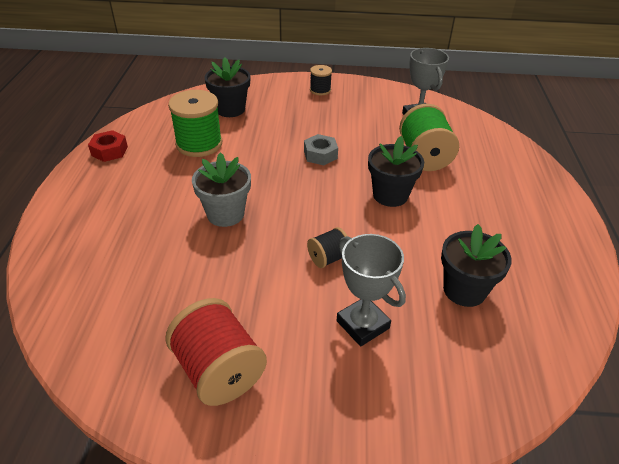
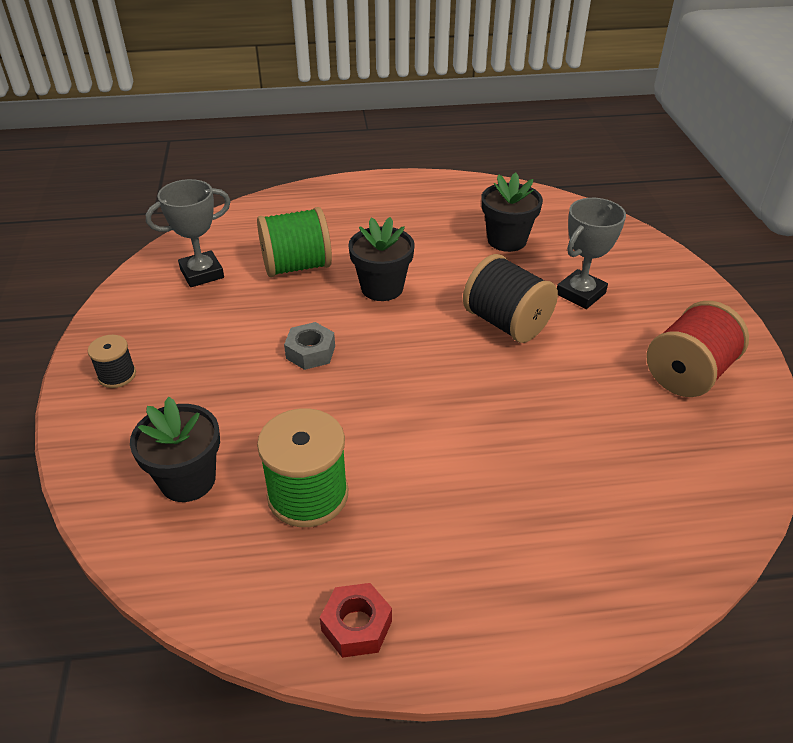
camera: 100 degrees left, 0 degrees up
grey flower pot [192,152,251,227] -> none
black spool [307,227,347,268] -> black spool [463,254,558,343], size x1.87

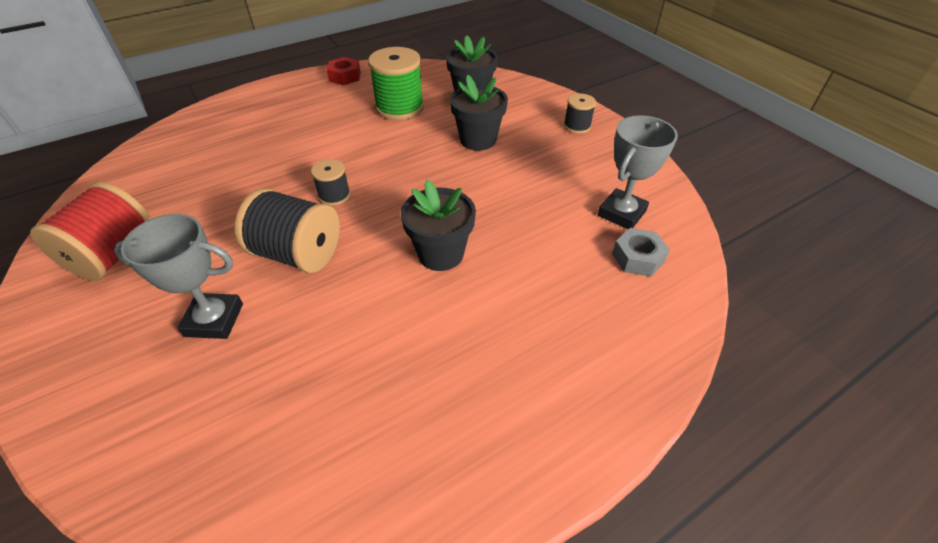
camera: 155 degrees right, 5 degrees up
green spool [257,207,332,277] -> none
grey nut [284,322,335,370] -> grey nut moved to [612,228,670,277]
black flower pot [482,172,543,252] -> black flower pot moved to [450,75,508,151]
grey trophy [557,198,626,309] -> grey trophy turned 75 degrees clockwise [114,214,243,339]
none -> black spool [311,159,351,206]

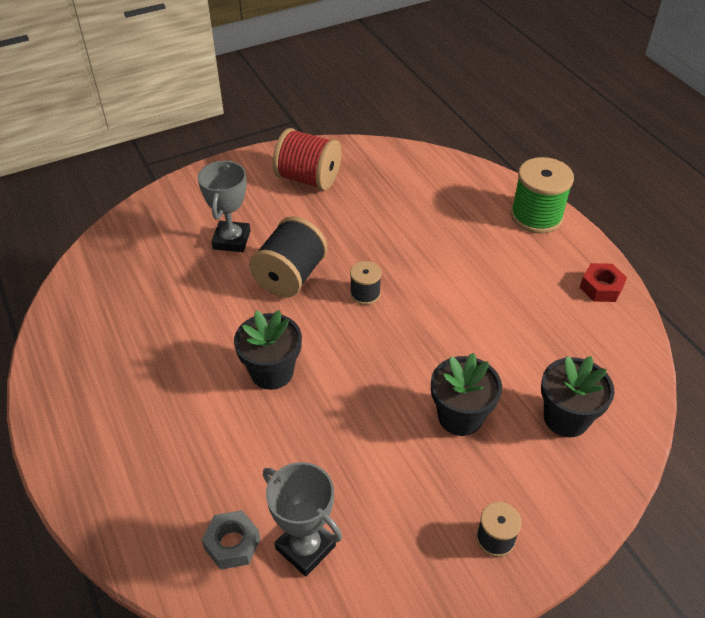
camera: 95 degrees right, 0 degrees up
green spool [368,47,424,120] -> green spool moved to [511,157,574,234]

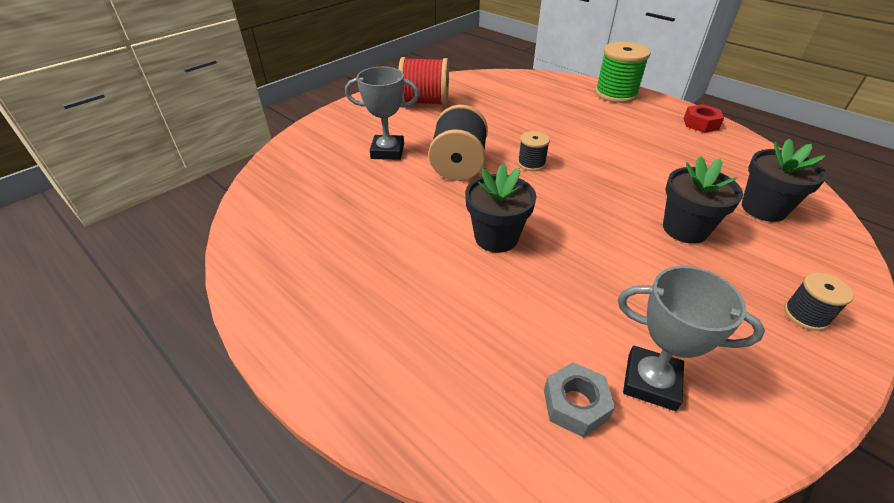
camera: 20 degrees left, 5 degrees down
grey trophy [198,160,251,252] -> grey trophy turned 75 degrees counterclockwise [345,67,419,160]

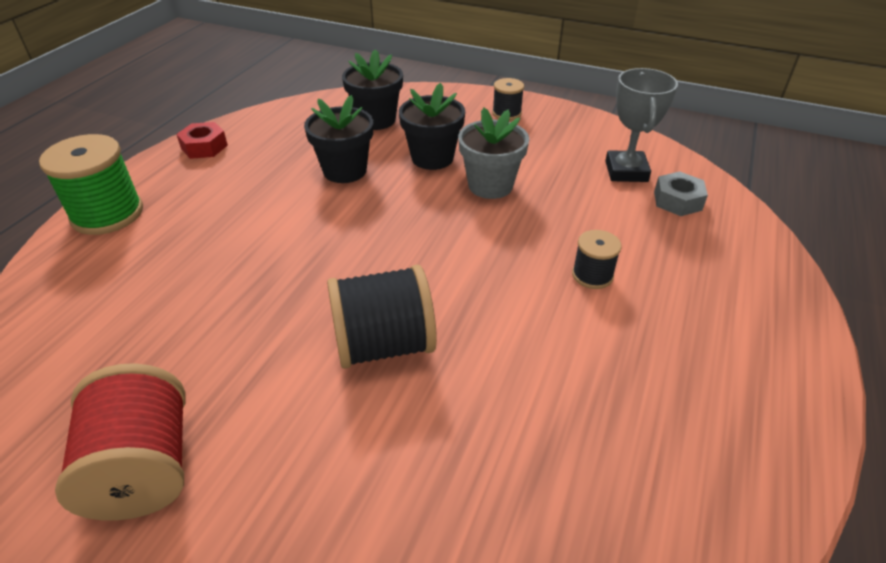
camera: 110 degrees left, 0 degrees up
grey trophy [345,67,419,160] -> none
black flower pot [465,164,536,252] -> black flower pot moved to [304,95,373,183]
black spool [518,131,550,171] -> black spool moved to [572,230,622,289]
none -> grey flower pot [458,107,529,199]

